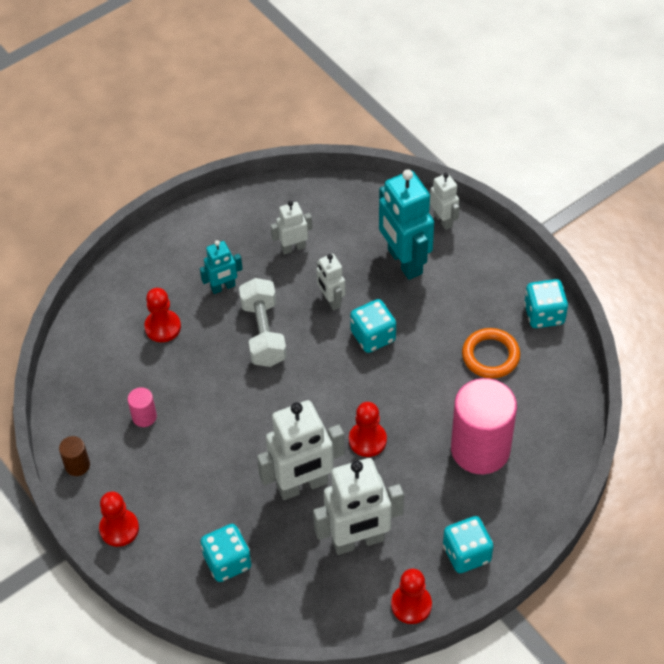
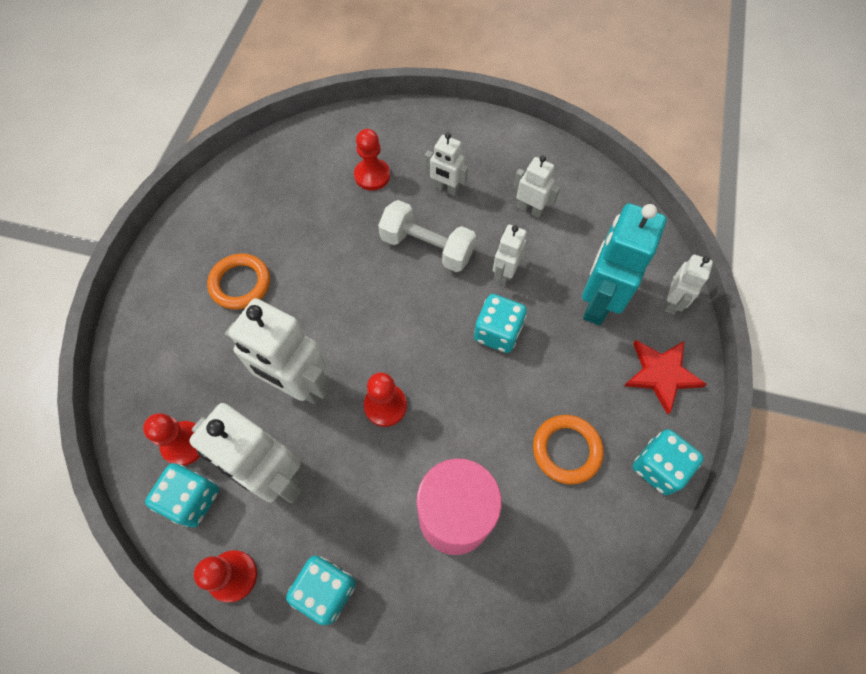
camera: 50 degrees right, 10 degrees up
brown cylinder [59,436,90,476] -> none
red pawn [99,491,139,547] -> red pawn moved to [143,413,200,466]
pink cylinder [128,387,157,427] -> none
turquoise robot [200,240,243,294] -> white robot [425,133,468,196]
turquoise dice [201,524,251,582] -> turquoise dice moved to [145,463,219,528]
white dumbbell [239,278,287,367] -> white dumbbell turned 75 degrees clockwise [378,200,476,272]
none -> orange ring [207,253,270,310]
none -> red star [624,340,707,415]

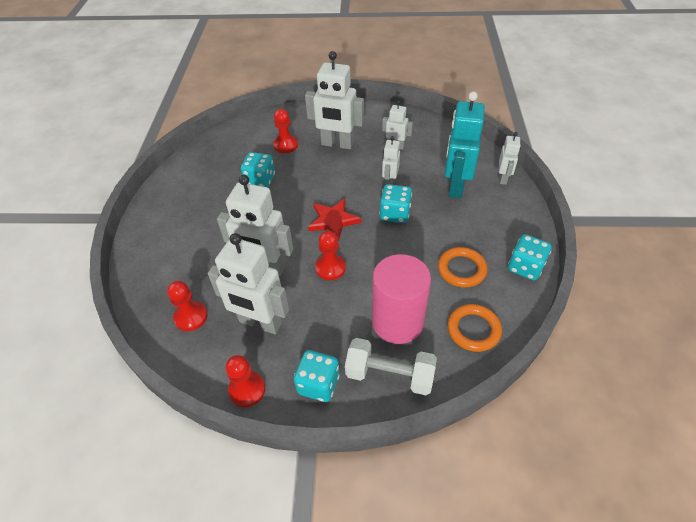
camera: 10 degrees left, 15 degrees down
turquoise dice [145,463,219,528] -> turquoise dice moved to [241,152,275,187]
orange ring [207,253,270,310] -> orange ring moved to [447,304,502,352]
white dumbbell [378,200,476,272] -> white dumbbell moved to [345,338,437,395]
white robot [425,133,468,196] -> white robot [305,51,364,149], size x1.88
red star [624,340,707,415] -> red star moved to [308,199,361,241]

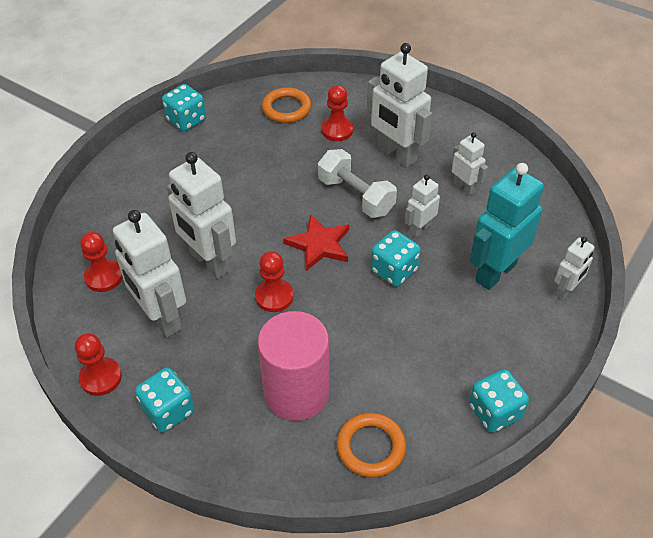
camera: 30 degrees right, 0 degrees up
turquoise dice [241,152,275,187] -> turquoise dice moved to [162,84,206,131]
white dumbbell [345,338,437,395] -> white dumbbell moved to [318,149,397,218]
orange ring [438,247,488,288] -> orange ring moved to [262,87,311,123]

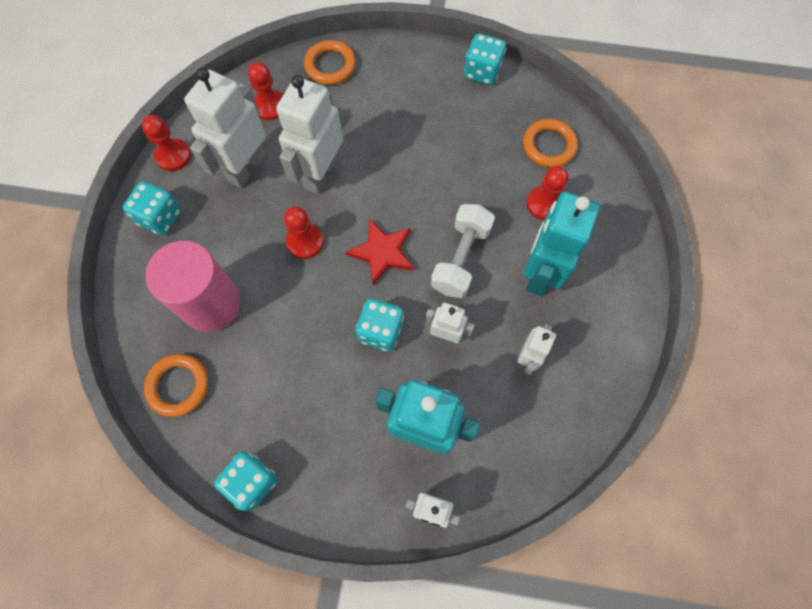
camera: 65 degrees right, 20 degrees up
white robot [367,43,432,168] -> turquoise robot [524,191,600,296]
none -> orange ring [304,40,356,85]

